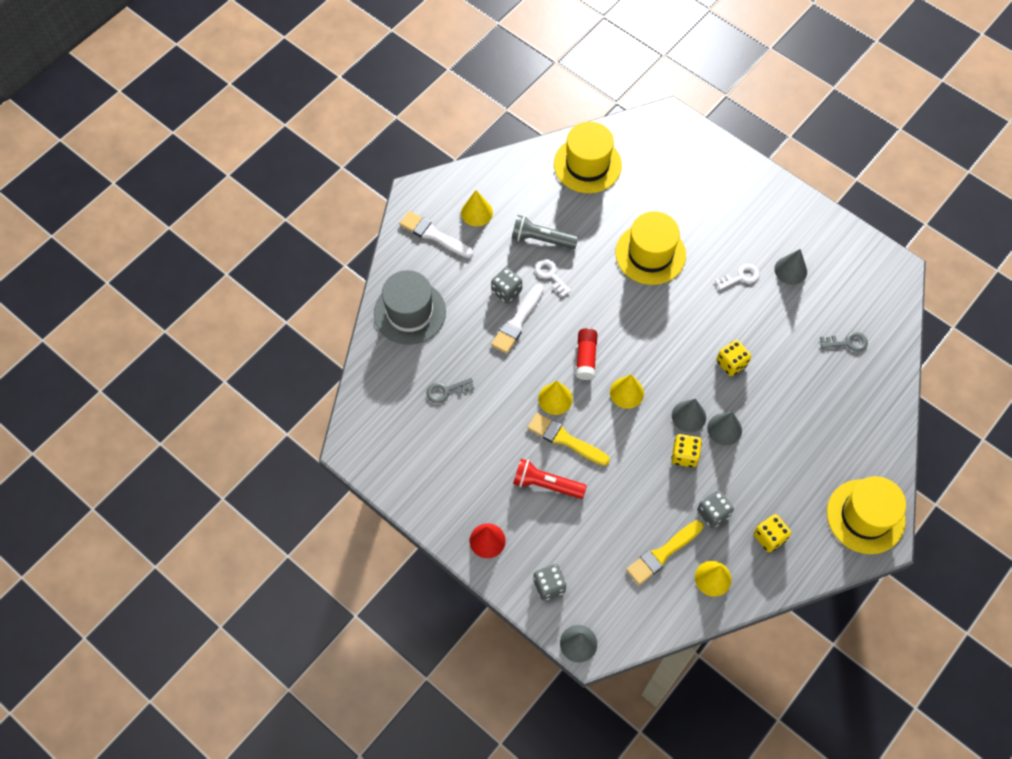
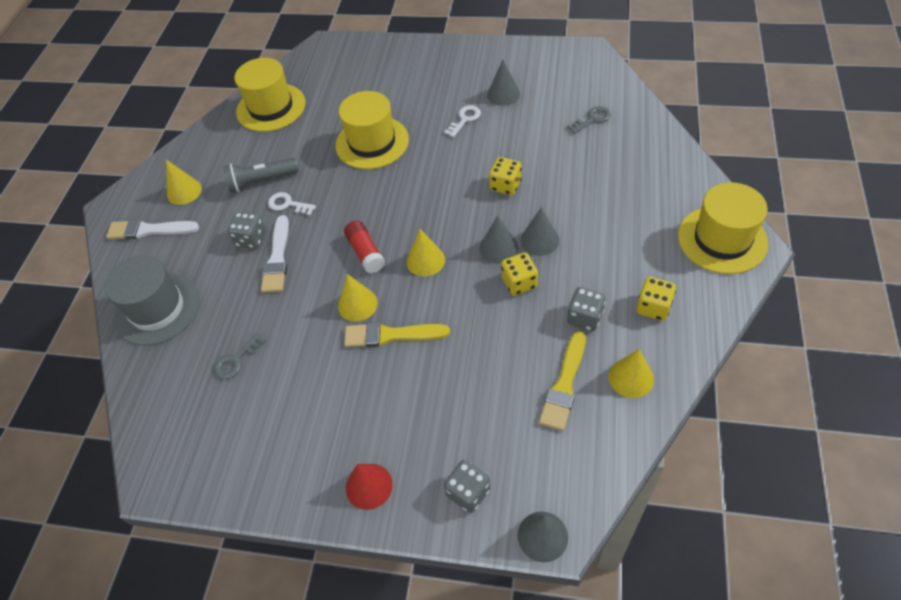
camera: 25 degrees left, 10 degrees down
red flashlight [513,459,587,499] -> none

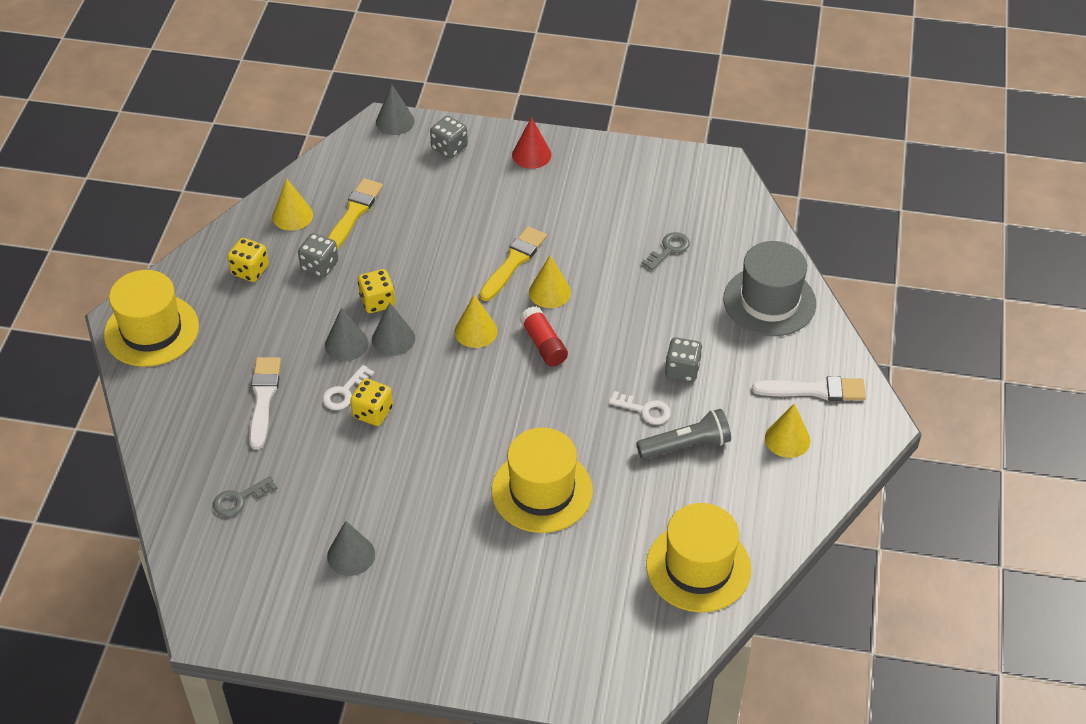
camera: 175 degrees right, 5 degrees down
white brush [261,215,289,293] -> white brush moved to [249,357,281,450]
yellow brush [344,322,450,347] -> yellow brush turned 60 degrees counterclockwise [480,226,547,301]
white key [444,105,481,137] -> white key moved to [322,365,374,410]

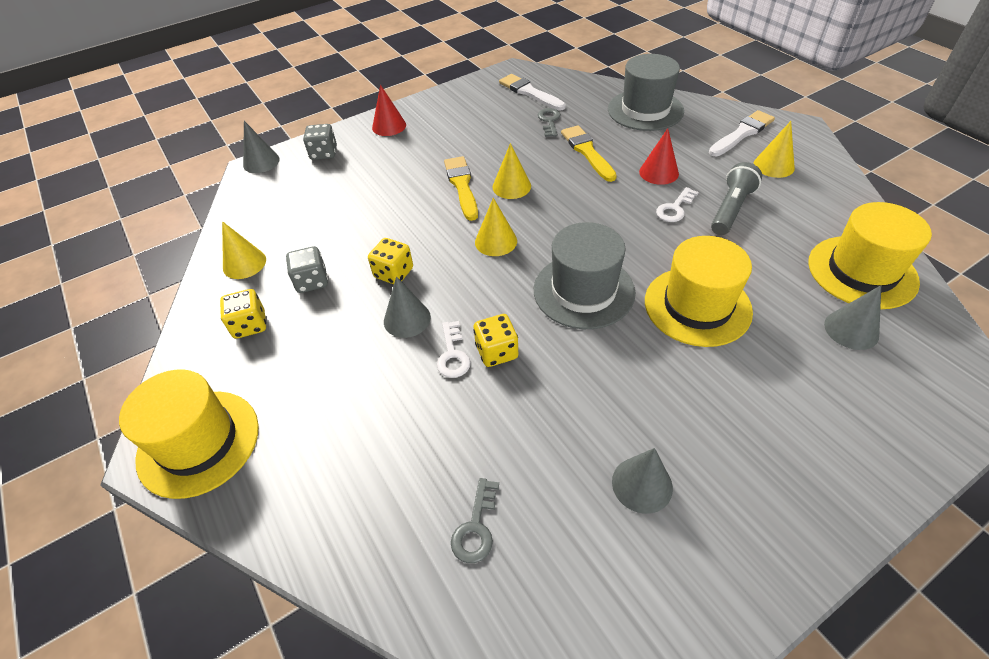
camera: 40 degrees left, 0 degrees up
white brush [249,357,281,450] -> white brush moved to [499,74,566,111]
yellow brush [328,178,383,250] -> yellow brush moved to [561,125,617,182]
grey cone [372,302,415,356] -> grey cone moved to [824,285,881,350]
red glue stick [520,306,568,366] -> none
white key [609,391,671,425] -> white key turned 150 degrees clockwise [656,187,699,222]
grey dice [665,337,702,382] -> red cone [639,128,679,185]
none -> grey hat [534,222,635,329]

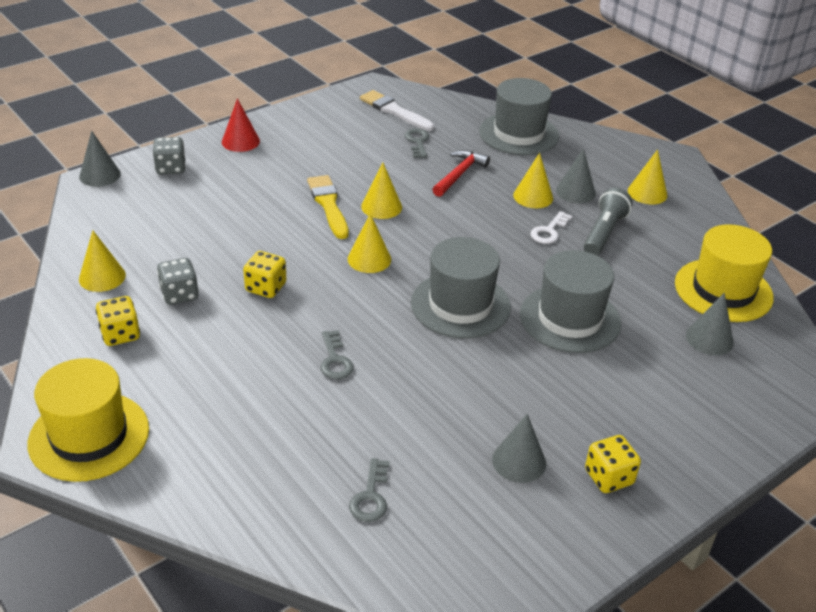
camera: 10 degrees left, 10 degrees down
grey cone [384,277,431,338] -> grey cone moved to [556,148,596,203]
white key [437,321,471,378] -> grey key [321,330,354,379]
yellow dice [474,314,518,367] -> yellow dice moved to [585,435,641,493]
yellow brush [561,125,617,182] -> red hammer [432,150,490,197]
red cone [639,128,679,185] -> yellow cone [513,153,553,208]
yellow hat [645,236,753,347] -> grey hat [520,250,621,353]
white brush [709,110,775,156] -> none

